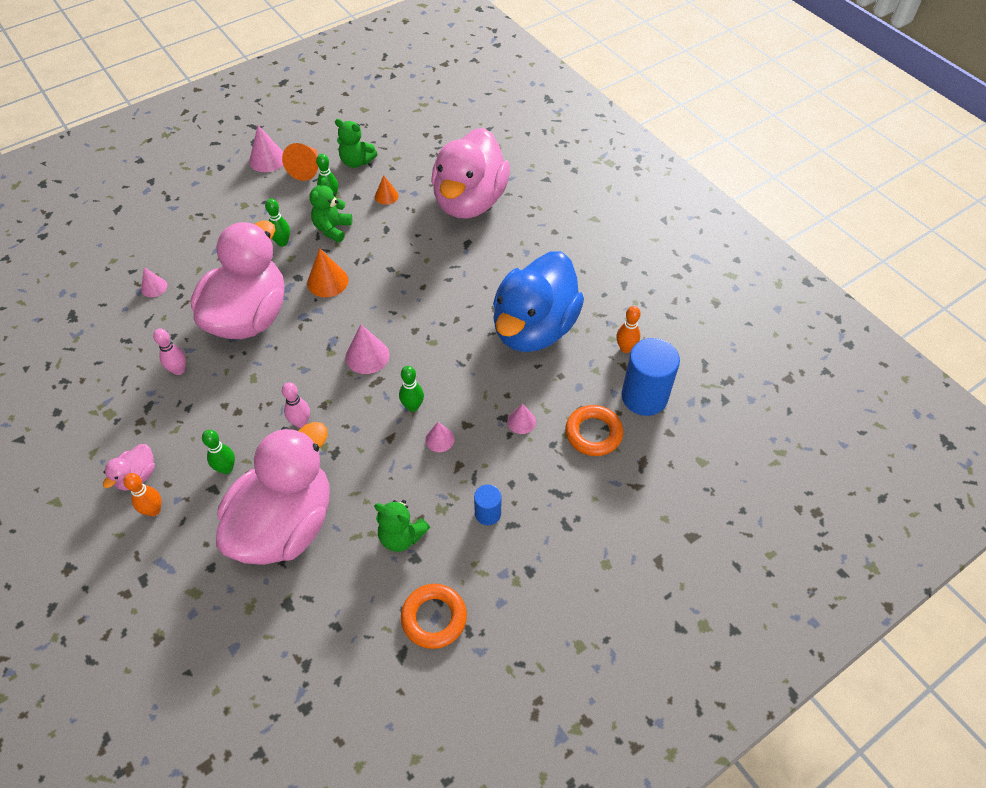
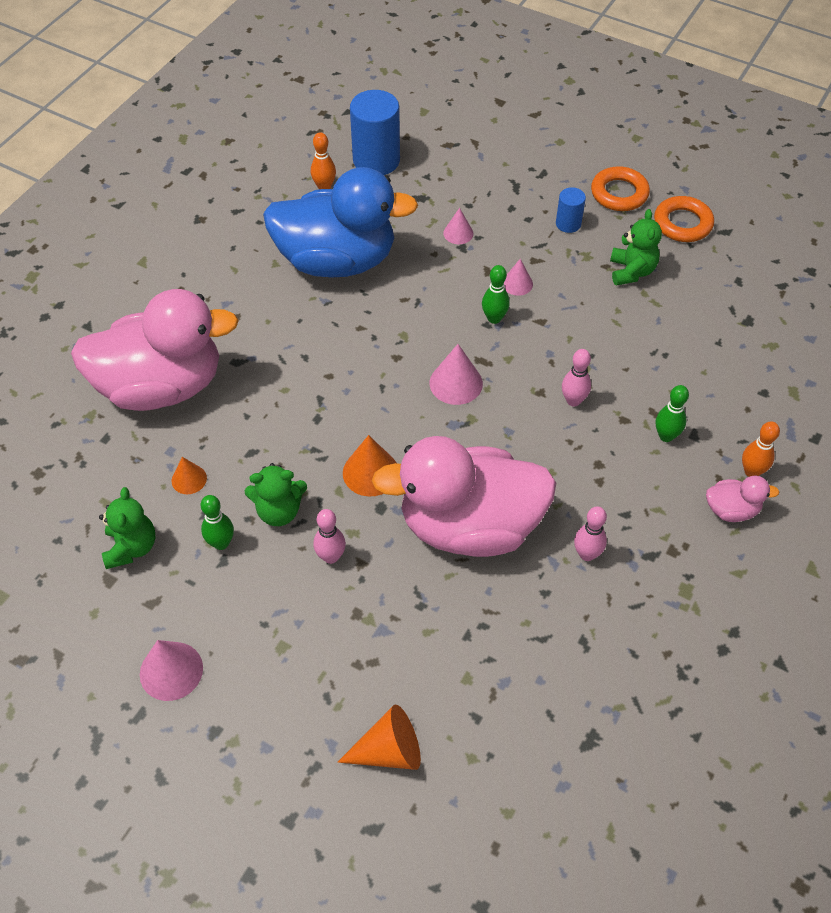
camera: 115 degrees left, 0 degrees up
pink cone [141,267,167,297] -> none
pink duck [216,422,330,565] -> none
green bowling pin [265,198,290,247] -> pink bowling pin [313,509,346,564]
orange cone [282,143,318,181] -> orange cone moved to [338,705,421,770]
orange ring [565,405,623,456] -> orange ring moved to [591,166,650,211]

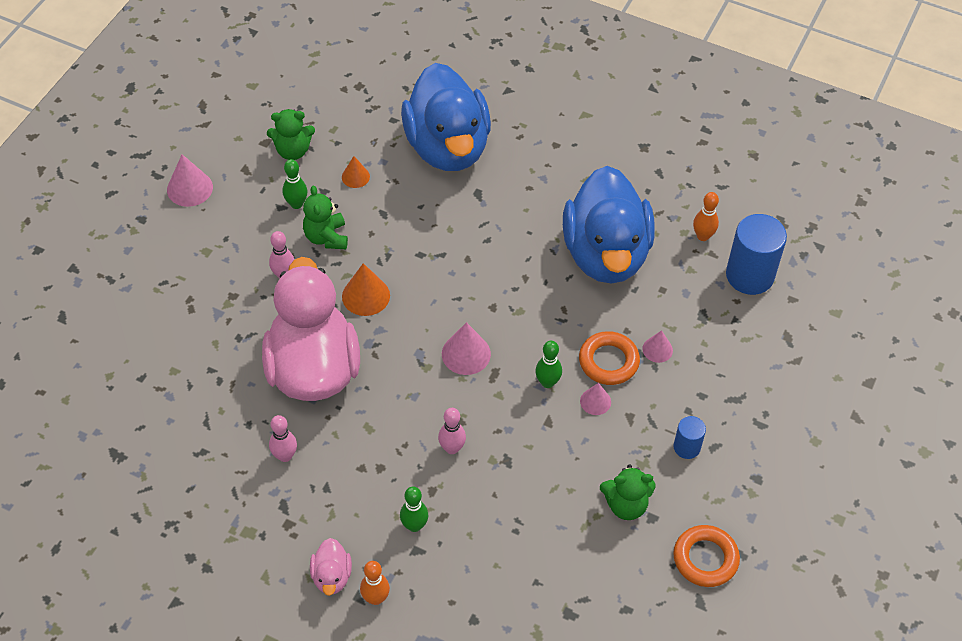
camera: 85 degrees right, 0 degrees up
pink duck [71,289,239,411] -> blue duck [401,63,491,171]
orange cone [338,705,421,770] -> none
orange ring [591,166,650,211] -> orange ring moved to [579,331,640,385]

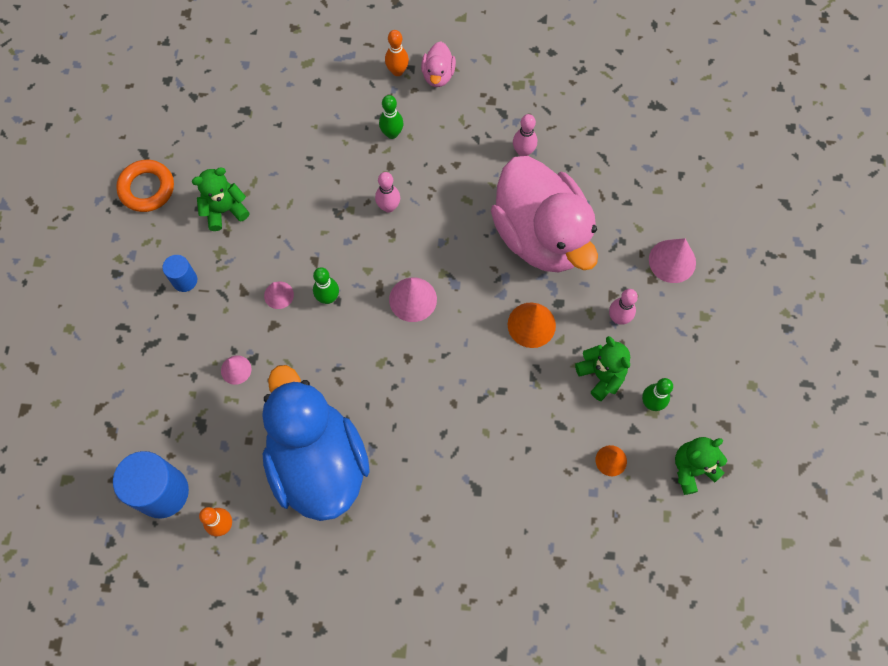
camera: 160 degrees right, 15 degrees up
pink cone [167,154,213,207] -> pink cone moved to [649,238,696,283]
pink duck [310,538,352,596] -> pink duck turned 150 degrees counterclockwise [421,41,456,87]
blue duck [401,63,491,171] -> none
orange ring [579,331,640,385] -> none

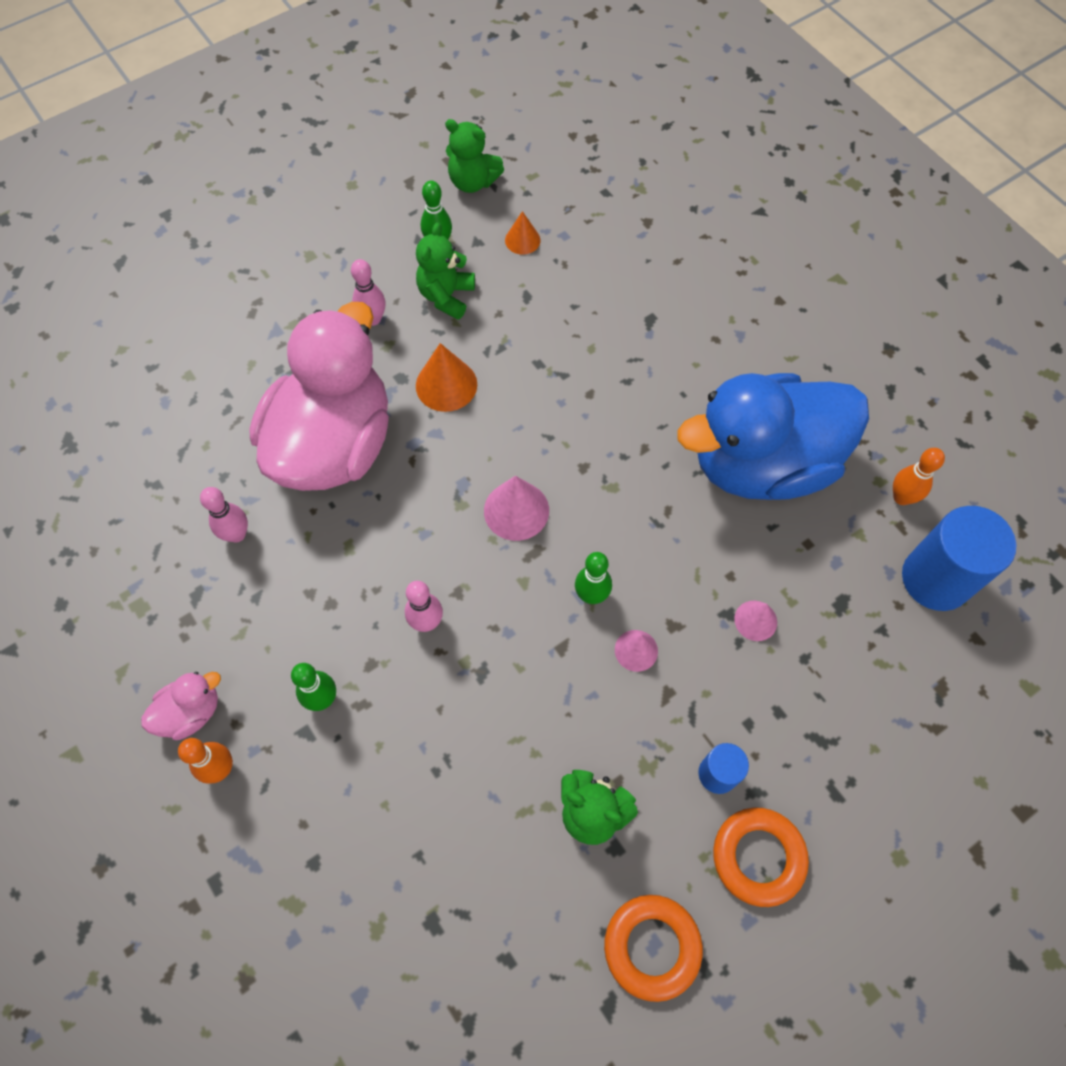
camera: 130 degrees left, 5 degrees down
blue duck [262,365,370,521] -> blue duck turned 45 degrees clockwise [677,373,869,500]
pink cone [649,238,696,283] -> none
none -> orange ring [713,807,809,907]

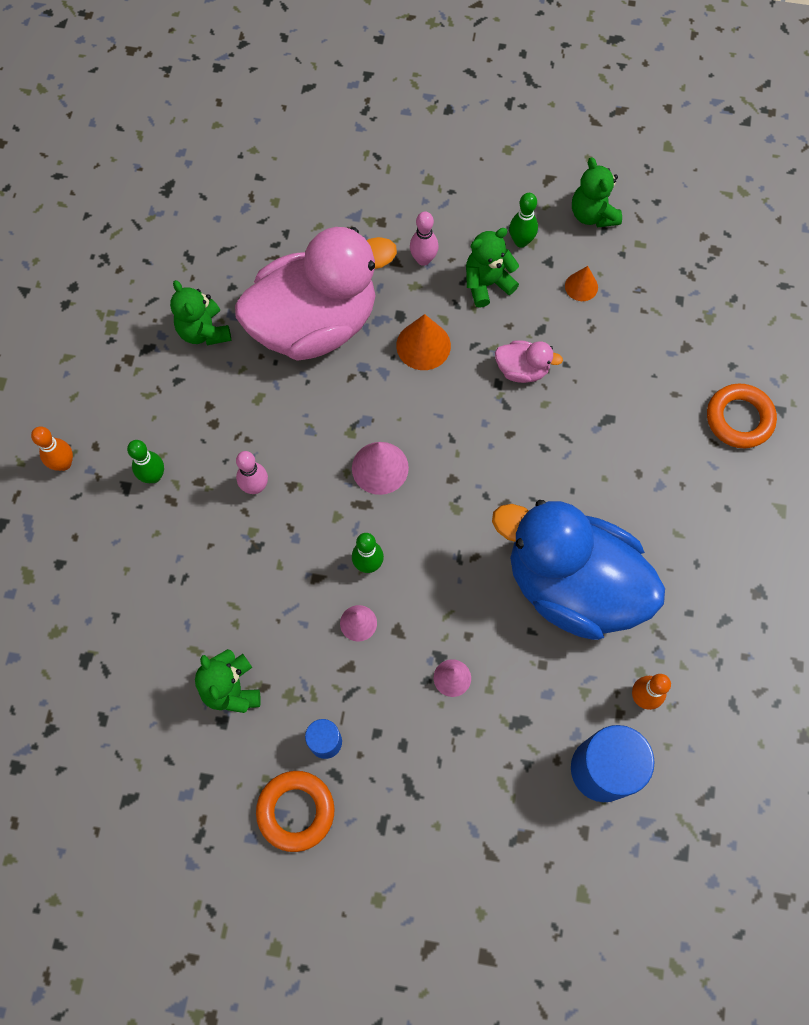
camera: 45 degrees right, 5 degrees up
pink duck [141,672,221,740] -> pink duck moved to [495,340,563,383]
pink bowling pin [200,487,248,542] -> green teddy bear [170,280,231,345]
orange ring [604,895,703,1002] -> orange ring moved to [707,383,777,448]

